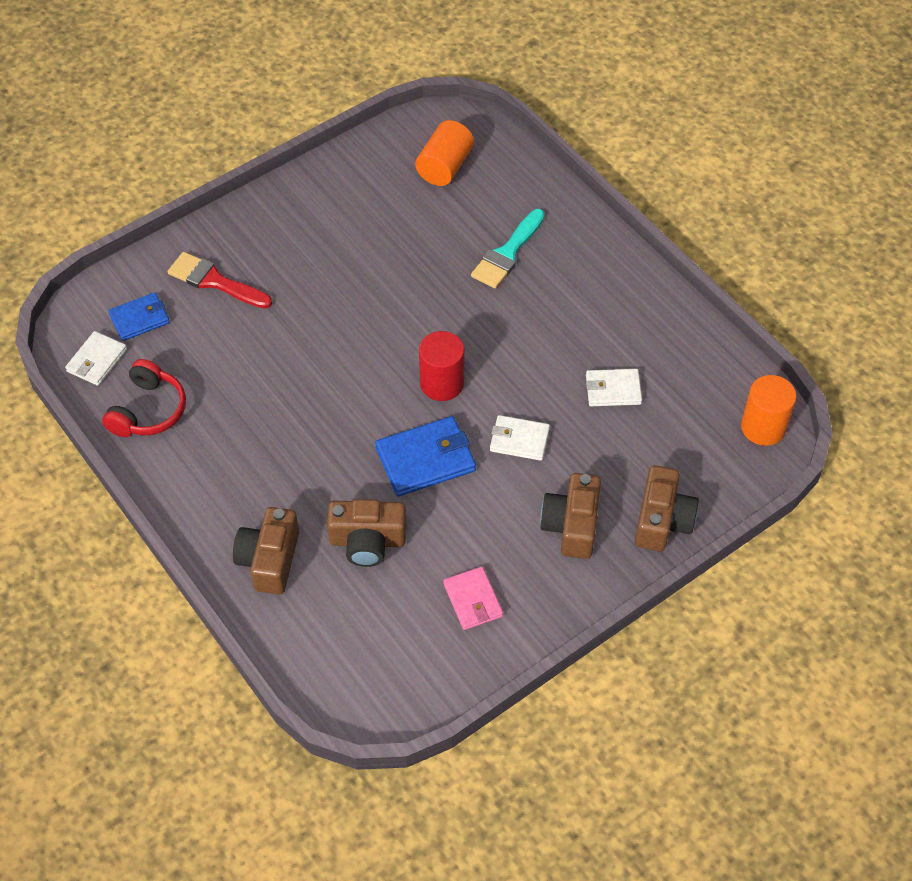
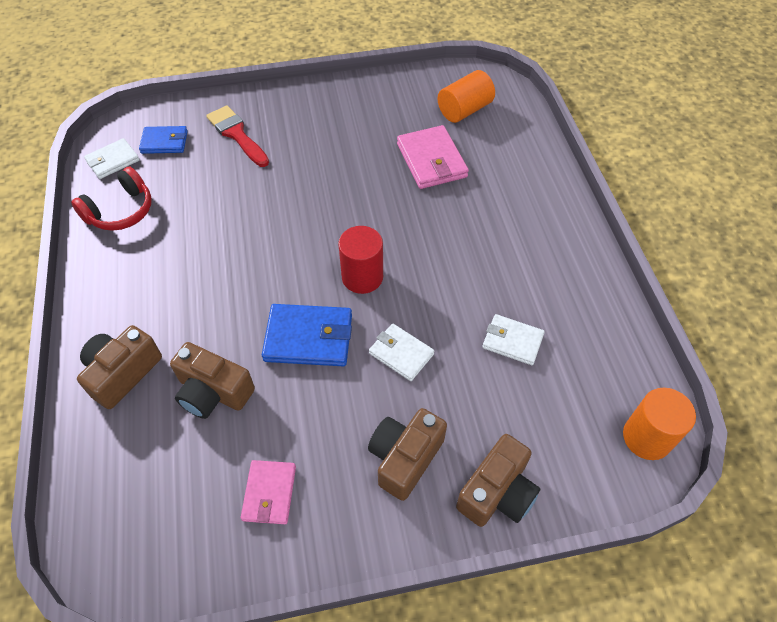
camera: 25 degrees right, 0 degrees up
turquoise brush [471,209,545,288] -> none
none -> pink wallet [397,125,469,189]

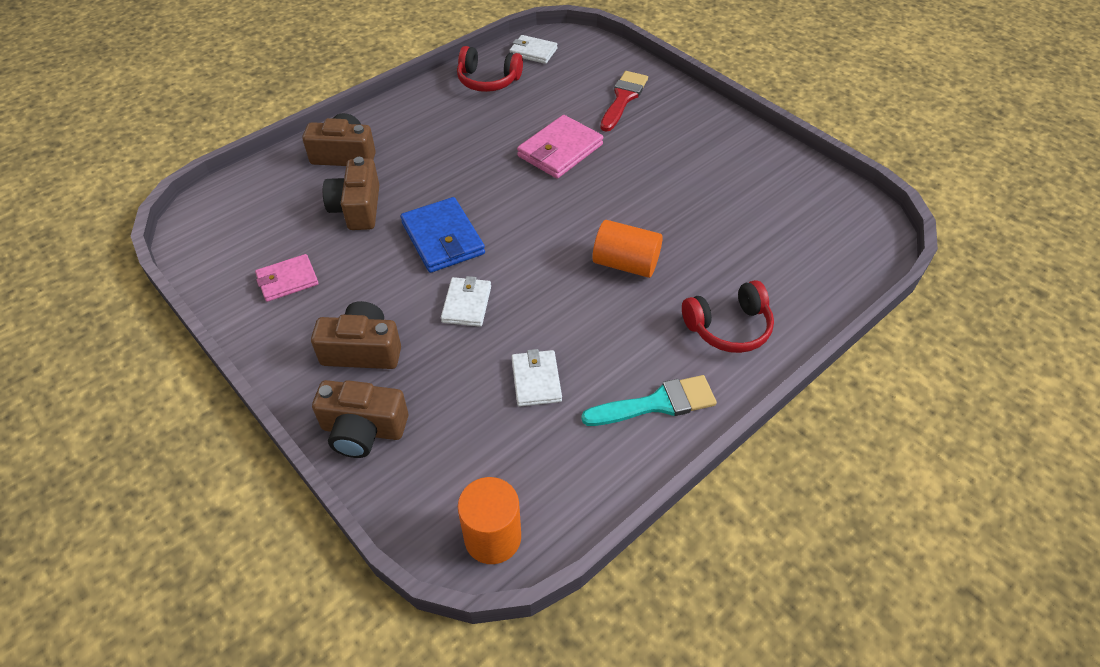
camera: 60 degrees right, 5 degrees down
blue wallet [139,126,188,154] -> none
red cylinder [338,226,383,294] -> none
pink wallet [397,125,469,189] -> pink wallet moved to [517,115,603,179]
orange cylinder [438,70,495,123] -> orange cylinder moved to [592,220,663,278]
none -> turquoise brush [581,375,717,426]
none -> red headphones [682,280,774,353]

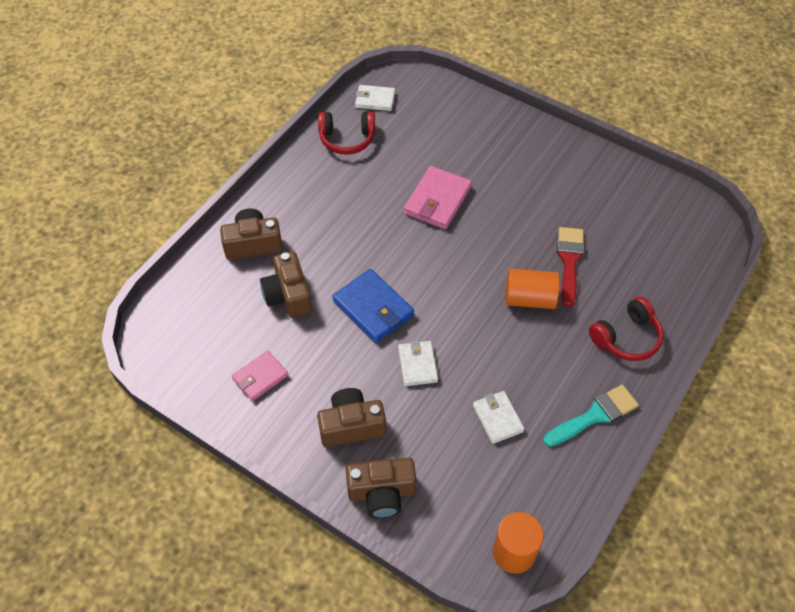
camera: 15 degrees left, 5 degrees up
red brush [600,71,648,132] -> red brush moved to [557,227,584,307]

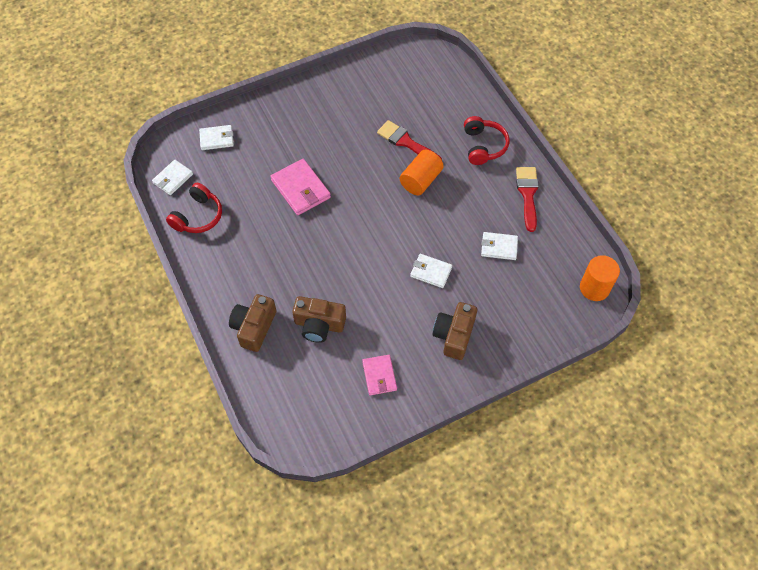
camera: 60 degrees left, 5 degrees up
blue wallet [332,269,414,343] -> none
brown camera [346,457,416,518] -> none
turquoise brush [543,384,639,447] -> red brush [516,167,539,232]
none -> white wallet [199,125,234,150]

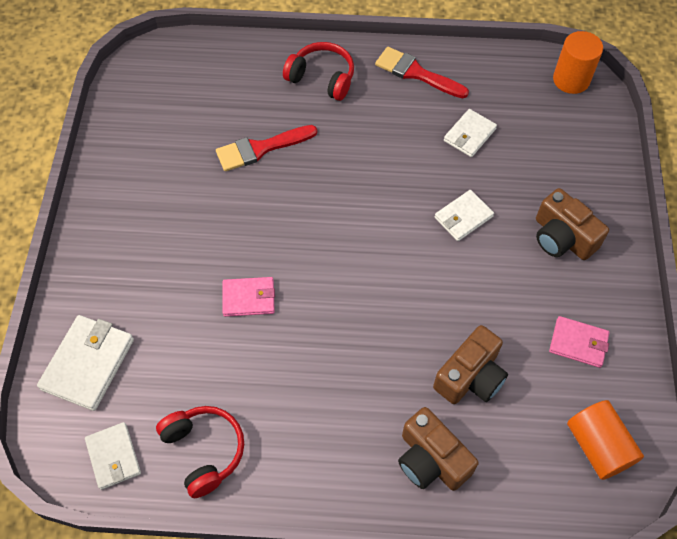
camera: 60 degrees left, 0 degrees up
white wallet [199,125,234,150] -> white wallet [37,315,134,411], size x1.57
pink wallet [270,159,331,215] -> pink wallet [223,277,275,317], size x0.64
orange cylinder [400,150,444,195] -> orange cylinder moved to [567,400,644,480]

